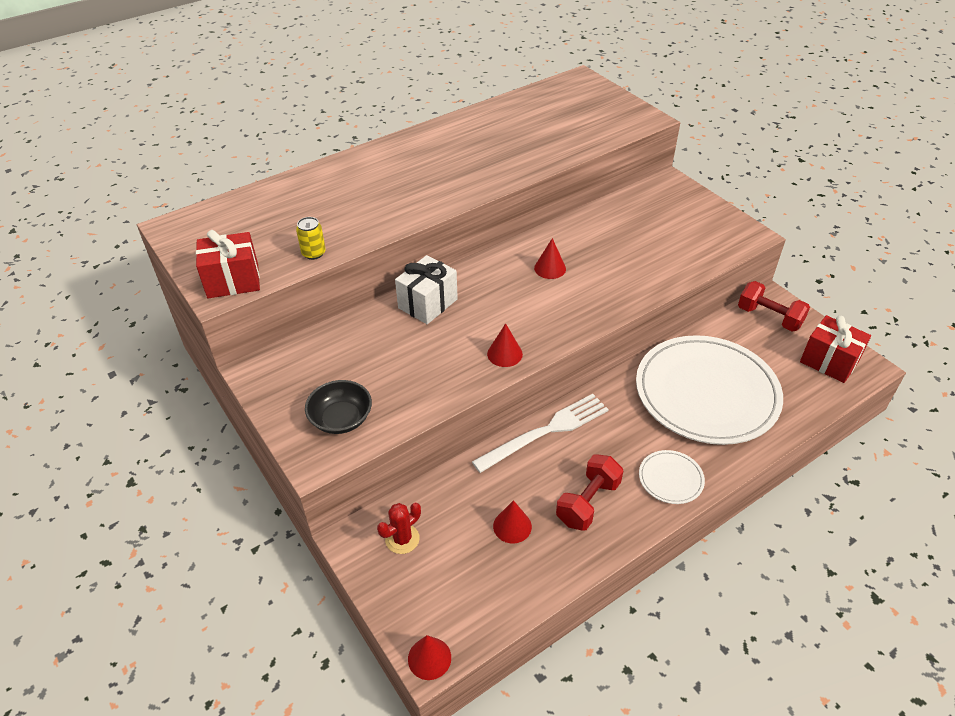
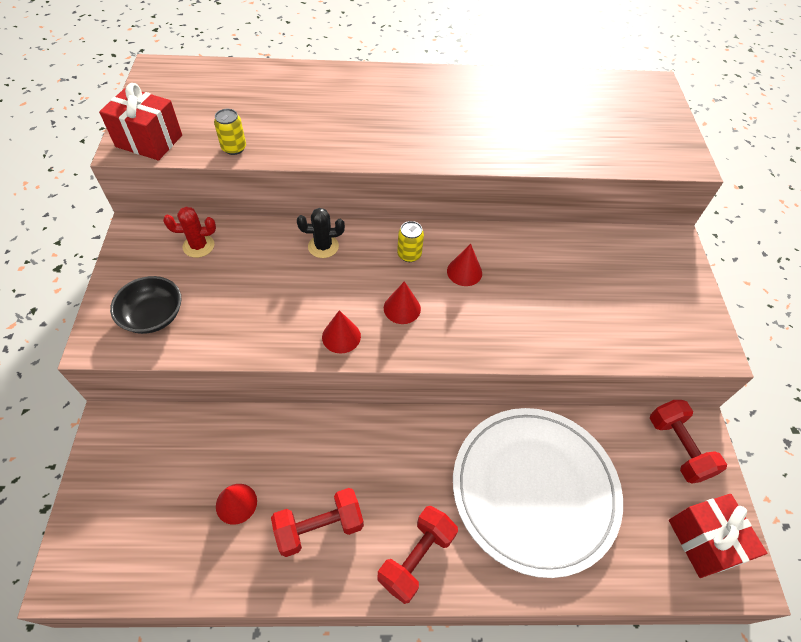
camera: 30 degrees right, 10 degrees up
red cactus [377,503,421,554] -> red cactus moved to [163,207,216,258]
white gift [395,255,458,324] -> black cactus [297,208,345,258]
red cone [408,635,451,680] -> red cone moved to [384,281,421,324]
white fork [472,394,609,473] -> none
white plate [639,450,705,504] -> red dumbbell [377,506,458,604]
none -> yellow can [397,221,424,262]

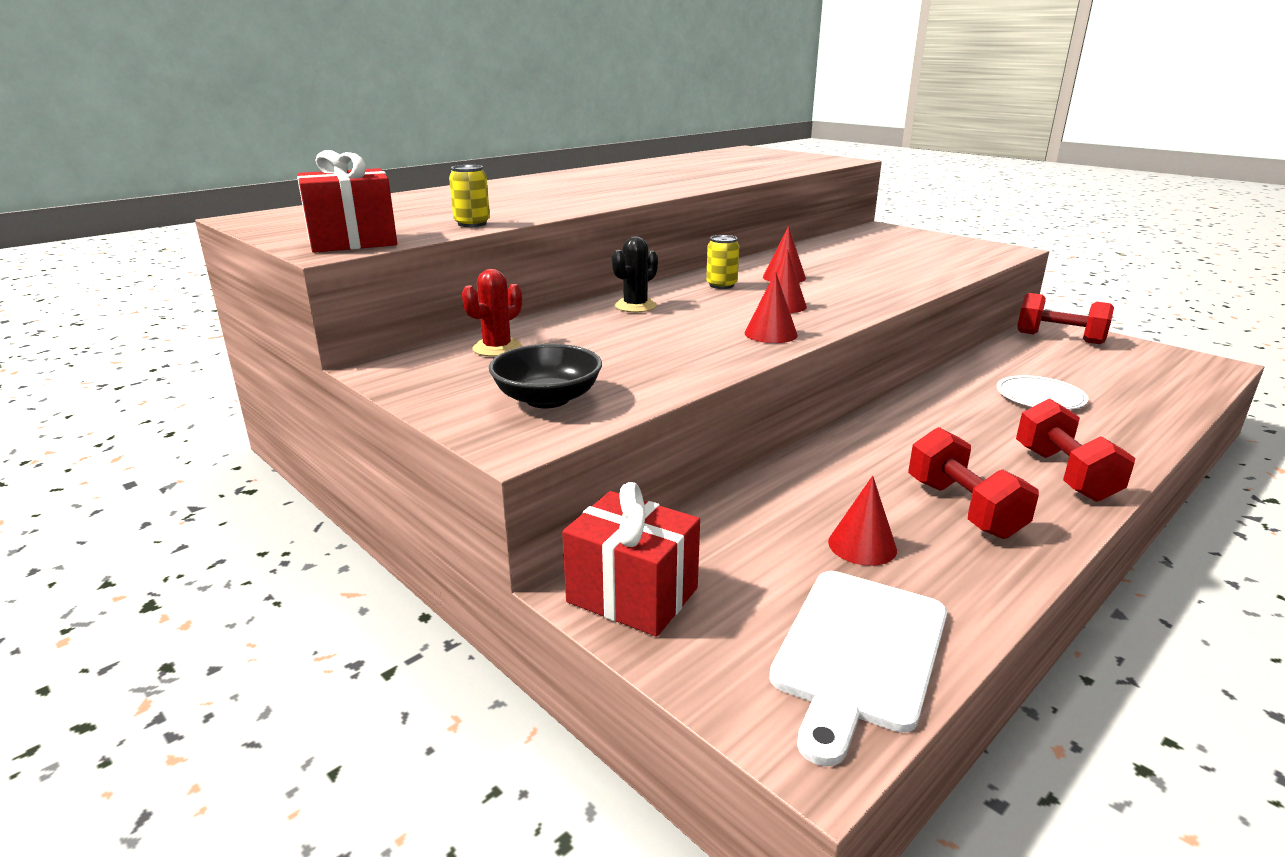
camera: 40 degrees left, 30 degrees down
red dumbbell [271,488,364,557] -> red dumbbell turned 45 degrees counterclockwise [908,427,1039,539]
white plate [453,408,623,578] -> white plate [997,375,1088,410], size x0.41
red gift [669,494,767,578] -> red gift moved to [562,482,700,637]
none -> white cutting board [769,571,947,766]

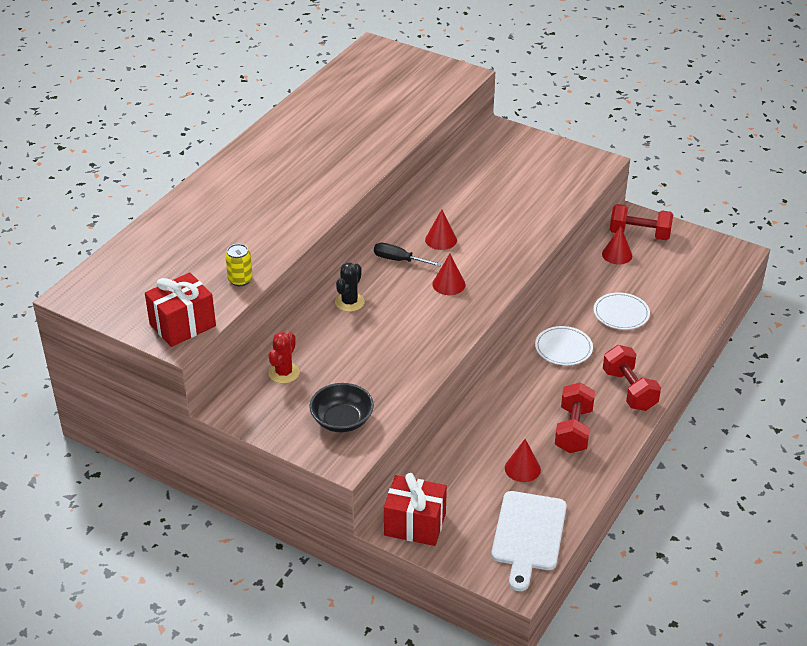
camera: 15 degrees left, 15 degrees up
yellow can [706,235,739,289] -> black screwdriver [374,243,442,266]
red cone [745,272,798,343] -> red cone moved to [602,226,632,264]
red dumbbell [908,427,1039,539] -> red dumbbell turned 45 degrees clockwise [555,382,595,453]
none -> white plate [535,326,593,365]

